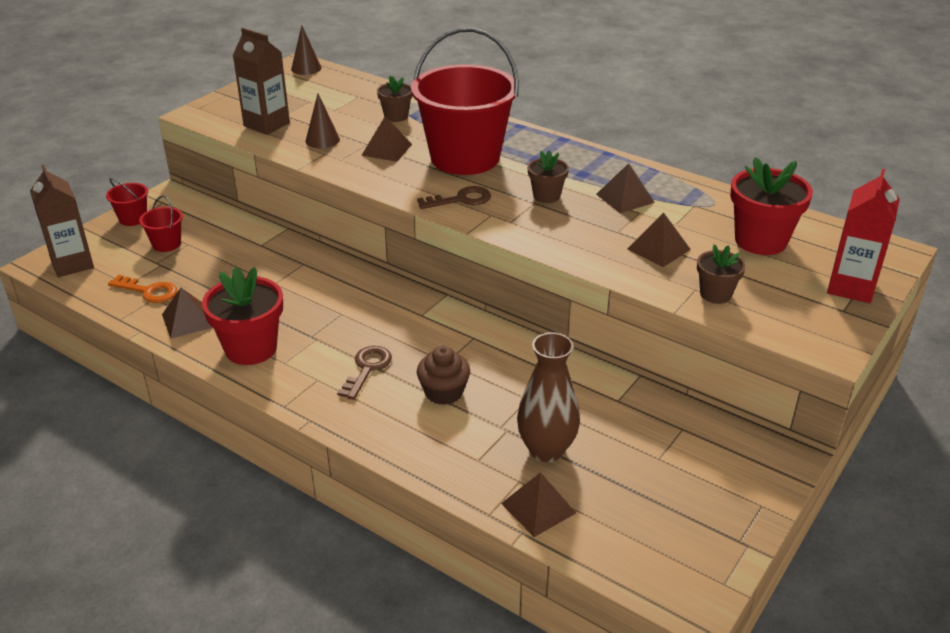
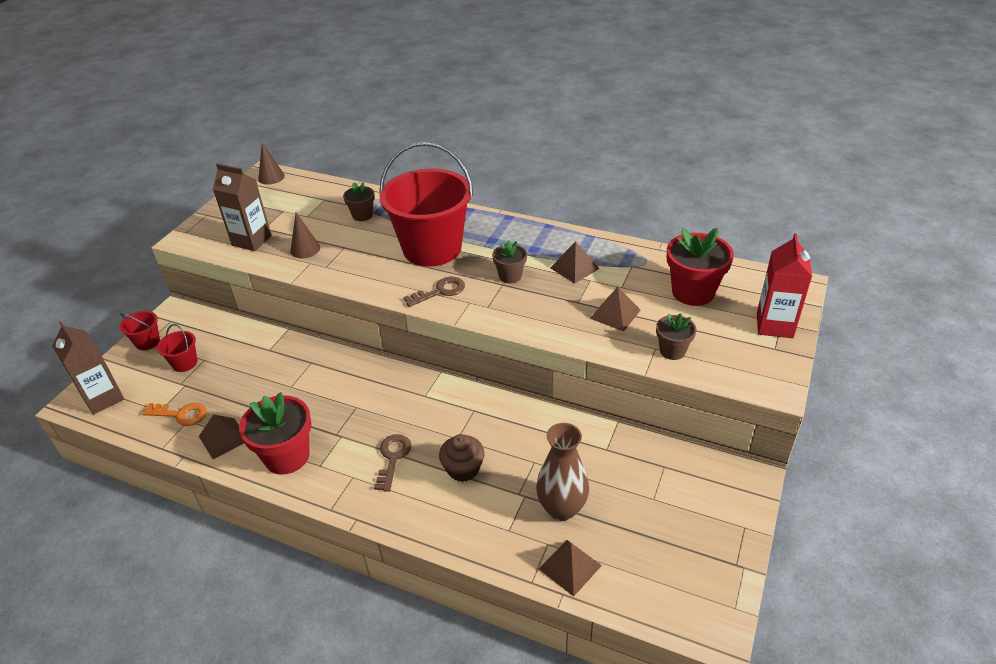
camera: 10 degrees left, 5 degrees up
brown pyramid [361,116,412,162] -> none

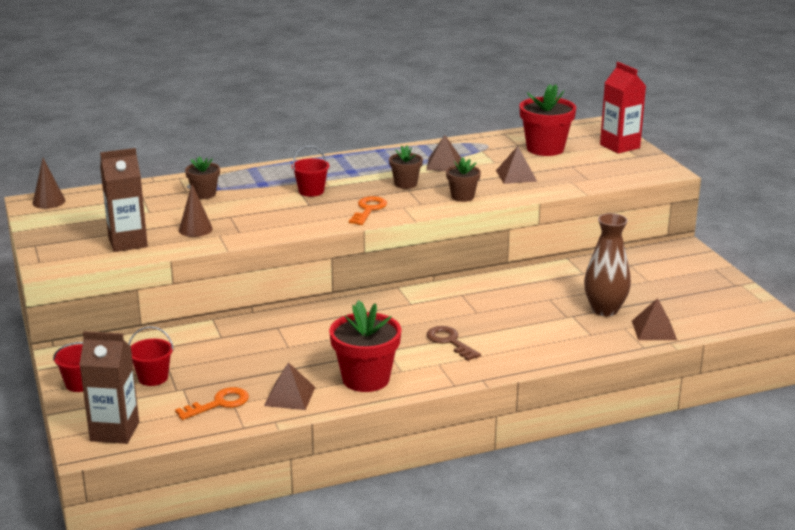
camera: 45 degrees left, 15 degrees down
red bucket [379,142,473,266] -> red bucket [292,146,330,197], size x0.41
brown key [403,277,465,307] -> orange key [349,196,387,225]
brown cupcake [439,434,485,482] -> none
brown flower pot [656,313,697,360] -> brown flower pot moved to [446,157,481,202]

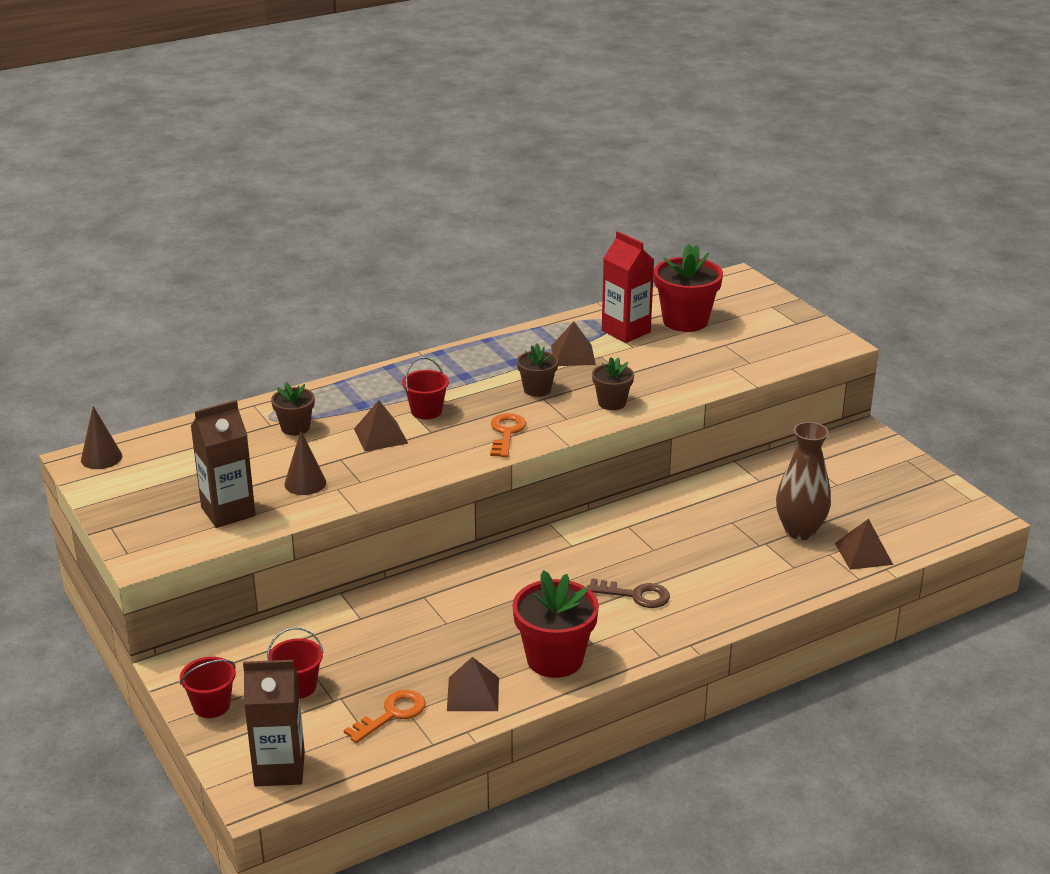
camera: 10 degrees left, 5 degrees up
brown key [427,326,481,361] -> brown key turned 150 degrees clockwise [587,578,670,608]
brown pyramid [496,146,537,184] -> brown pyramid moved to [354,400,408,451]
red carton [600,62,646,154] -> red carton moved to [602,231,654,343]

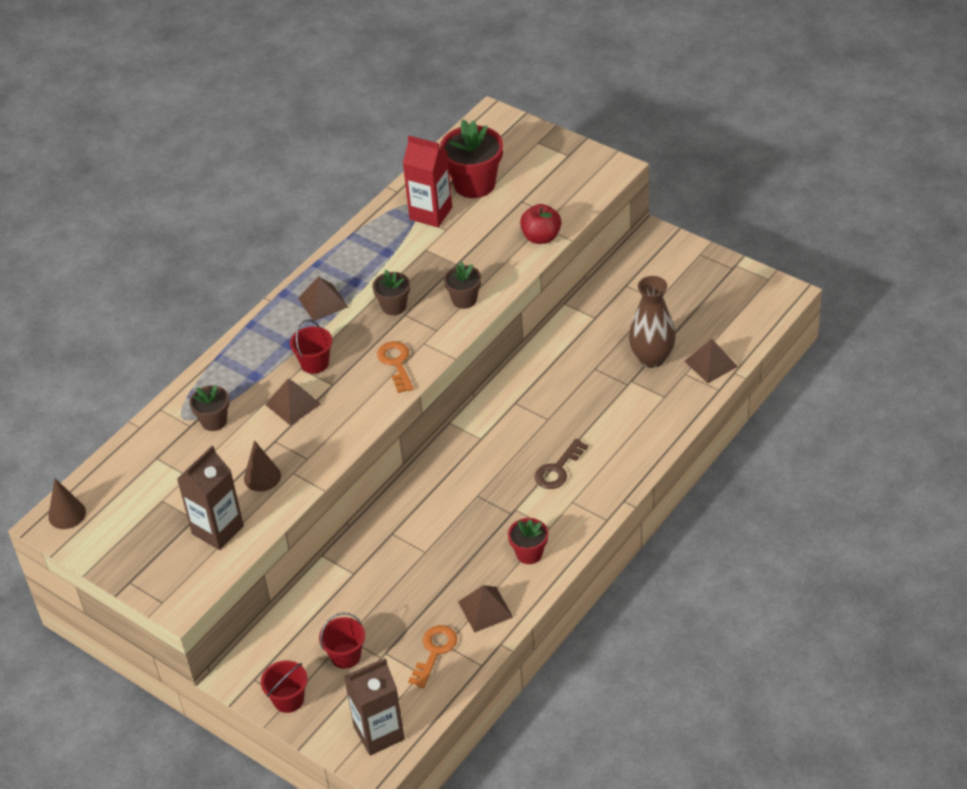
camera: 20 degrees left, 15 degrees up
red flower pot [512,570,599,678] -> red flower pot [508,518,548,564], size x0.57
brown pyramid [551,321,596,366] -> brown pyramid moved to [298,276,348,321]
brown key [587,578,670,608] -> brown key turned 135 degrees clockwise [534,439,588,489]
none -> red apple [520,204,561,244]

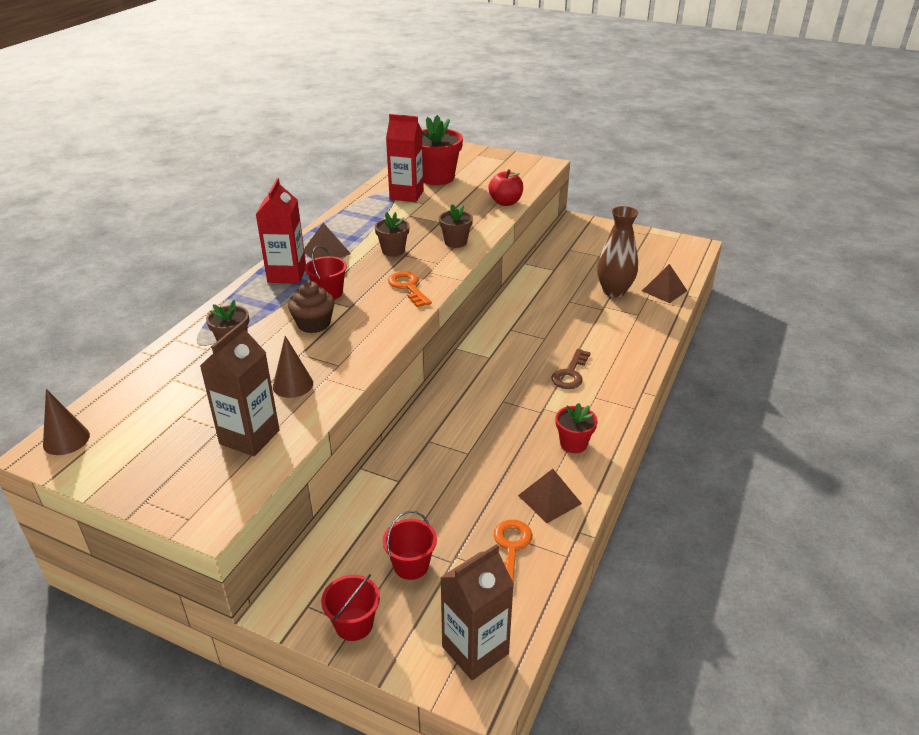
camera: 15 degrees left, 10 degrees down
brown pyramid [265,378,321,426] -> brown cupcake [288,281,334,333]
none -> red carton [256,178,306,284]

